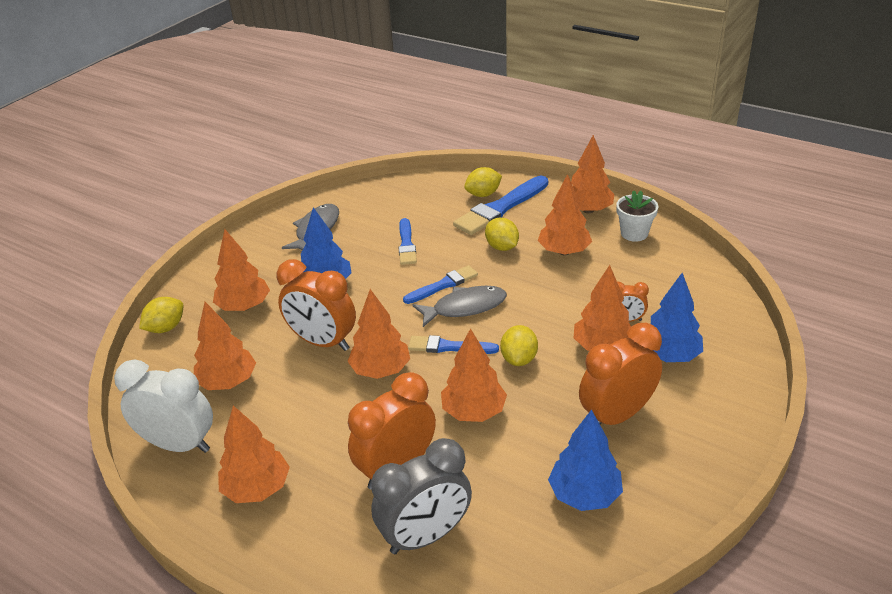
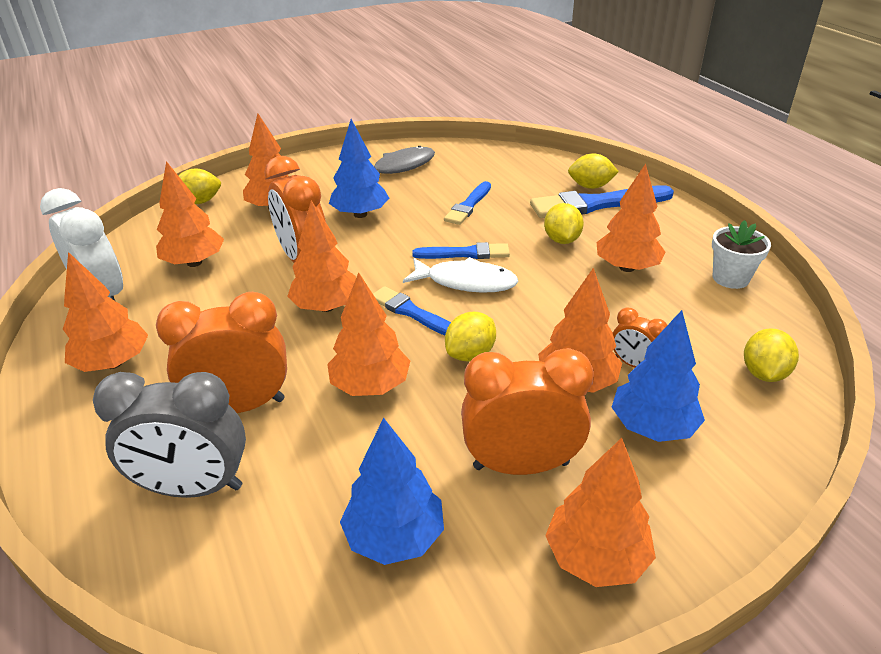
camera: 30 degrees right, 0 degrees up
grey fish [412,286,507,327] -> white fish [403,257,519,293]
orange tree [571,135,614,213] -> orange tree moved to [545,438,656,587]
none -> yellow lemon [744,328,799,382]

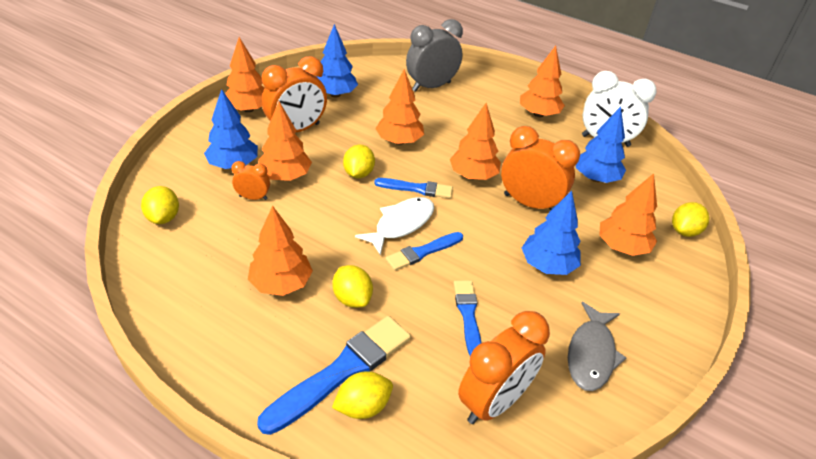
camera: 145 degrees right, 5 degrees up
orange tree [156,161,224,267] -> blue tree [576,107,626,183]
orange clock [156,292,287,413] -> orange clock moved to [458,311,550,424]
white fish [403,257,519,293] -> white fish turned 150 degrees clockwise [355,197,434,255]
white flower pot [712,220,771,289] -> none

